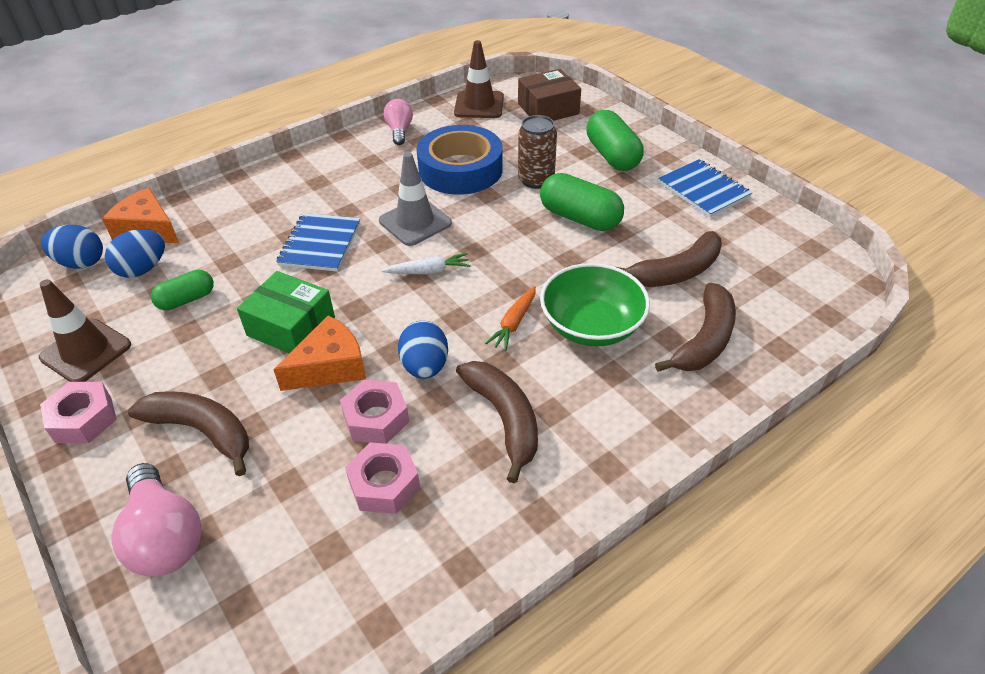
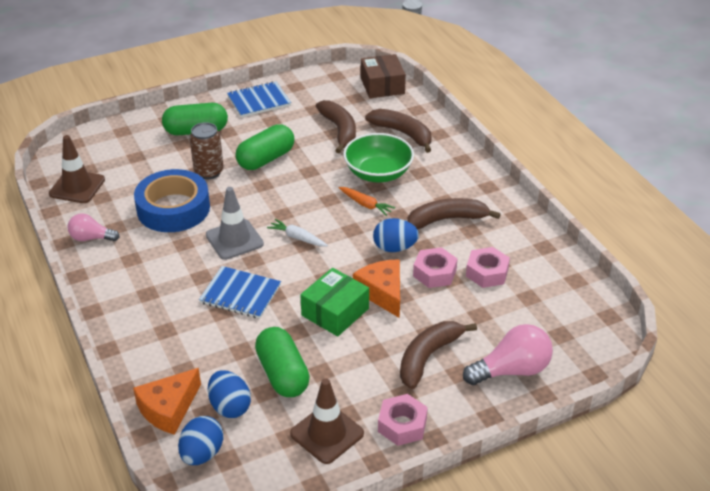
camera: 80 degrees left, 5 degrees down
green capsule [151,270,214,310] -> green capsule [255,327,310,397], size x1.63
white carrot [381,253,470,274] -> white carrot turned 60 degrees counterclockwise [267,219,328,246]
brown box [518,69,581,121] -> brown box moved to [361,54,406,98]

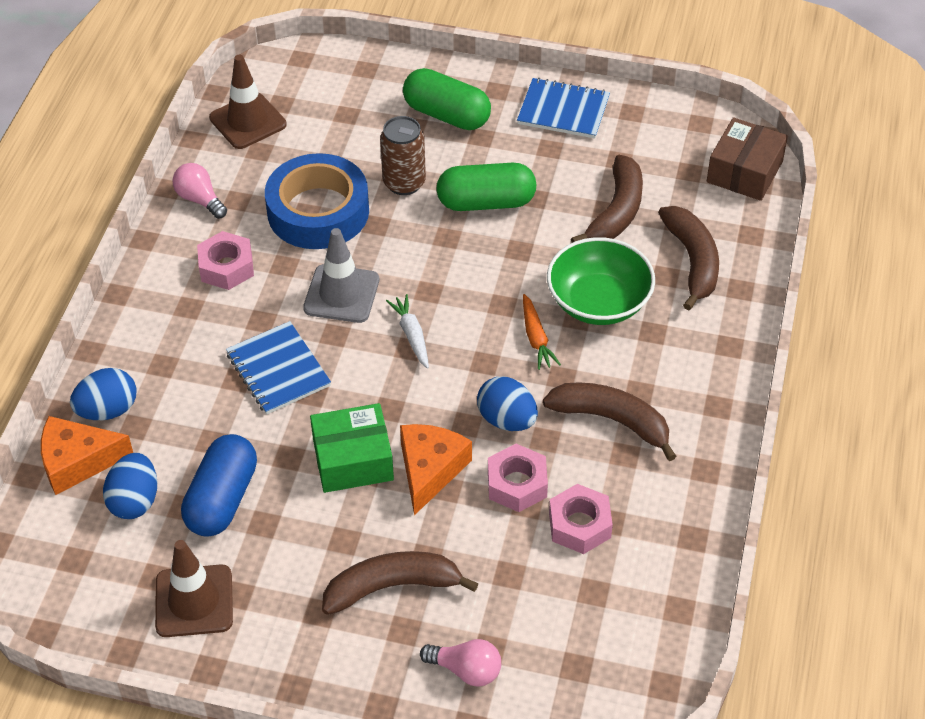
camera: 40 degrees right, 10 degrees up
blue egg [178,416,223,465] -> blue egg moved to [70,368,137,420]
green capsule [255,327,310,397] -> blue capsule [181,434,257,537]
pink nut [378,394,428,446] -> pink nut moved to [197,231,254,290]
pink light bulb [463,324,553,385] -> pink light bulb [420,639,501,687], size x0.63

